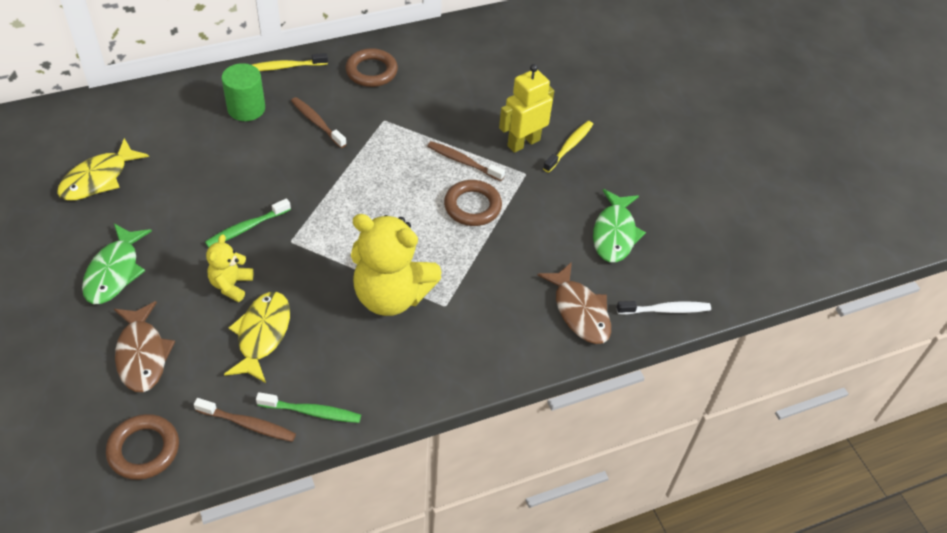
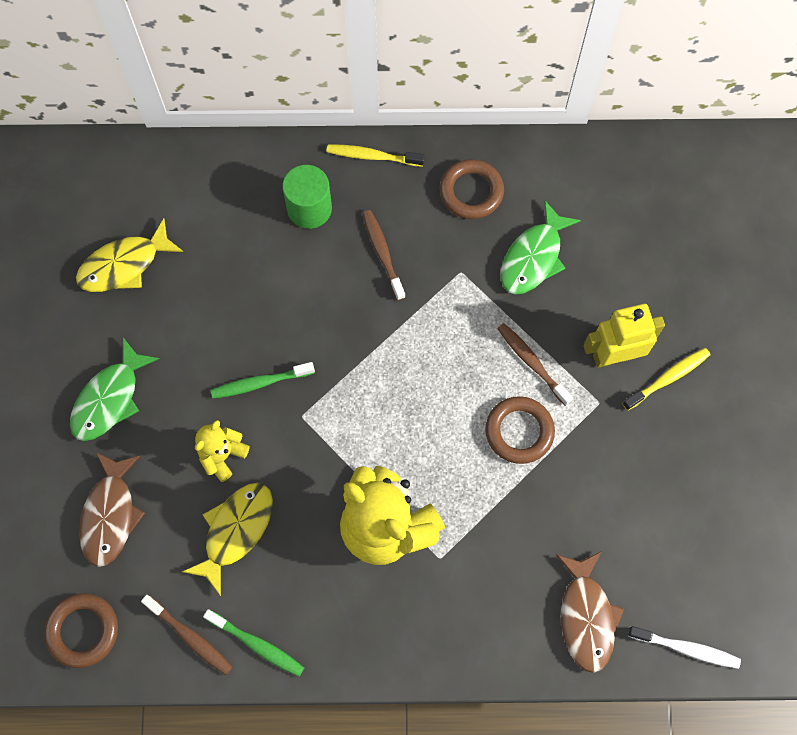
camera: 25 degrees right, 20 degrees up
green fish [593,189,646,262] -> green fish moved to [500,200,581,295]

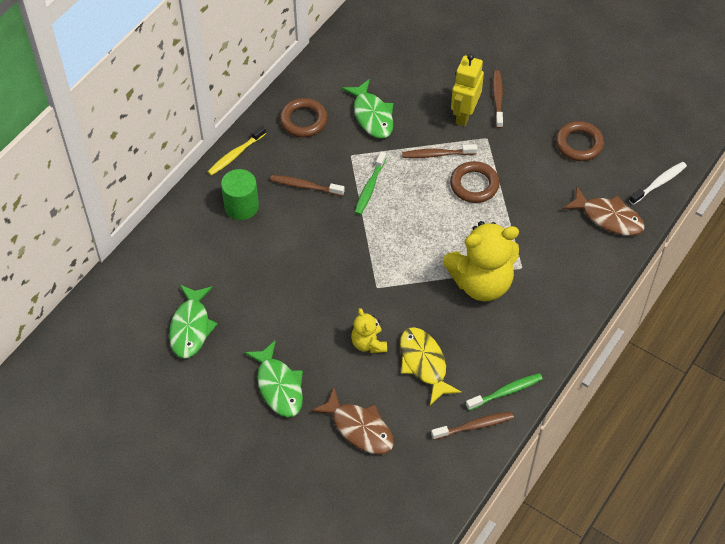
camera: 55 degrees left, 15 degrees down
brown ring [44,593,118,668] -> brown ring moved to [556,121,604,161]
yellow fish [76,218,183,292] -> green fish [169,285,218,359]
green toothbrush [211,362,315,399] -> green toothbrush moved to [355,151,386,215]
yellow toothbrush [622,348,710,411] -> brown toothbrush [493,70,503,128]

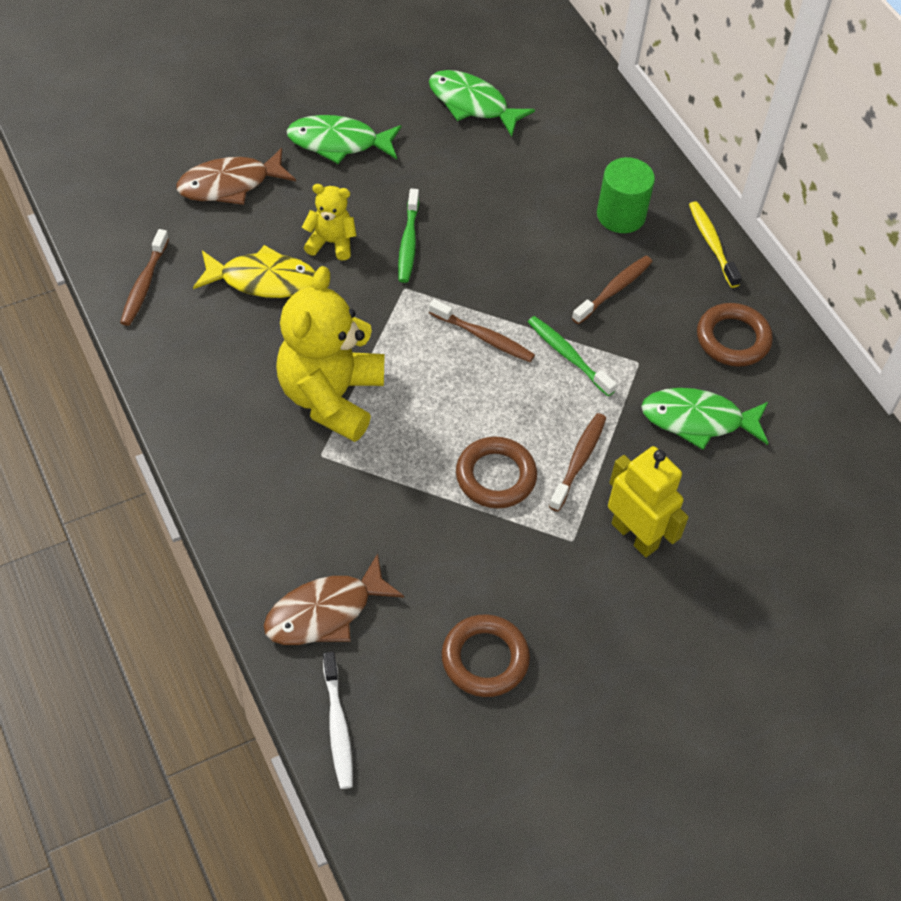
camera: 115 degrees right, 0 degrees up
green toothbrush [466,373,543,410] -> green toothbrush moved to [398,188,419,283]
brown toothbrush [493,70,503,128] -> brown toothbrush moved to [429,299,535,362]

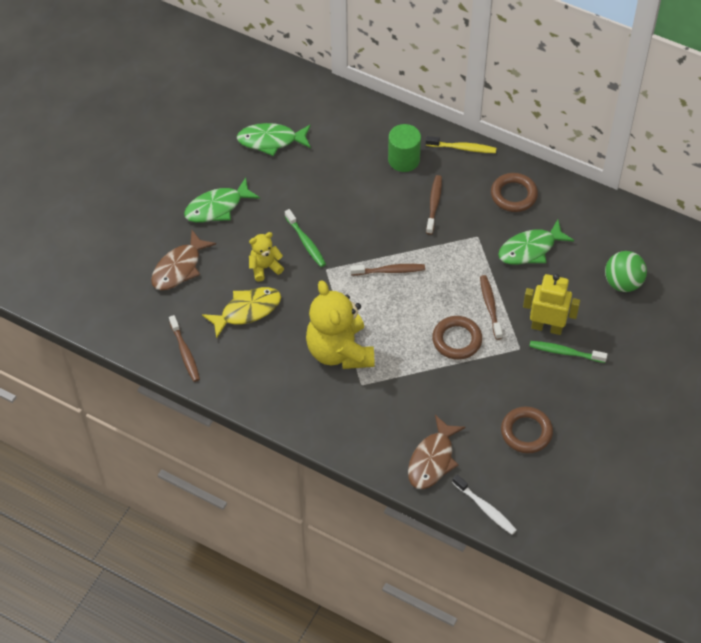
camera: 30 degrees left, 0 degrees up
green toothbrush [528,316,617,397] -> green toothbrush moved to [529,341,608,363]
yellow toothbrush [689,201,742,288] -> yellow toothbrush turned 150 degrees clockwise [426,136,496,153]
none -> green ball [605,251,647,292]

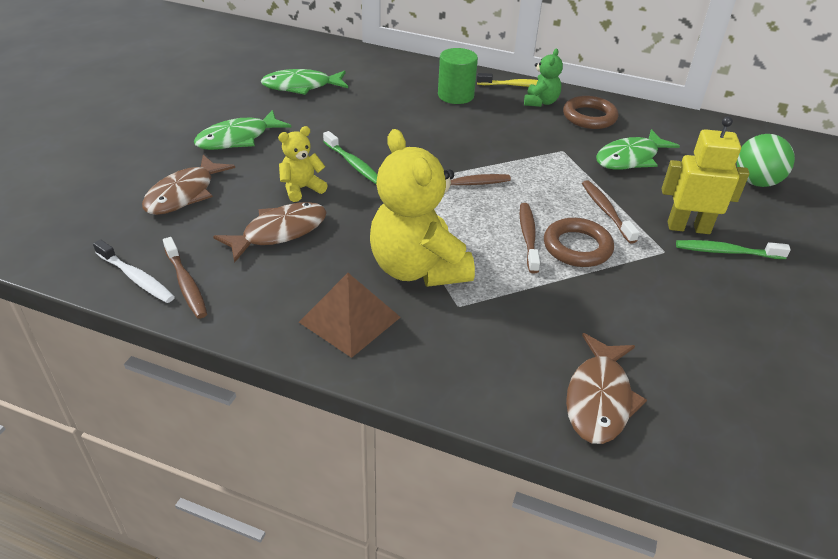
camera: 10 degrees left, 15 degrees down
yellow fish [202,287,281,339] -> brown fish [213,202,327,263]
brown toothbrush [426,175,442,235] -> brown toothbrush moved to [520,203,540,273]
white toothbrush [452,475,517,535] -> white toothbrush moved to [93,239,175,303]
brown ring [501,406,553,453] -> none
none -> brown pyramid [299,273,401,358]
none -> green teddy bear [524,49,563,107]

